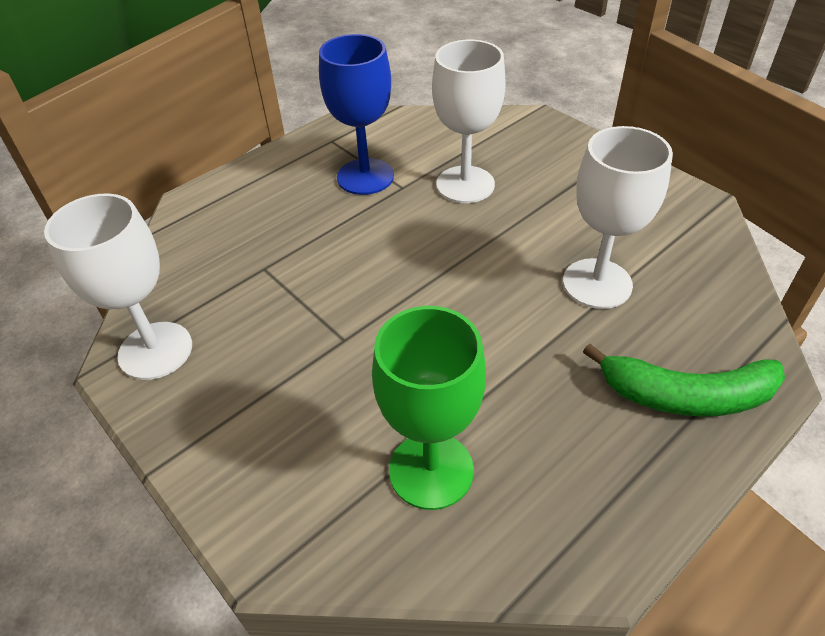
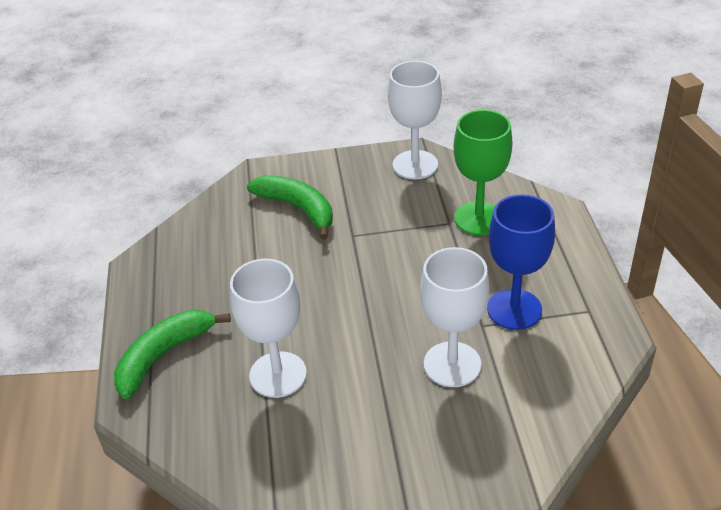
camera: 125 degrees right, 5 degrees down
green goblet [372,306,486,510] -> green goblet moved to [454,110,513,235]
none -> green banana [247,175,333,240]

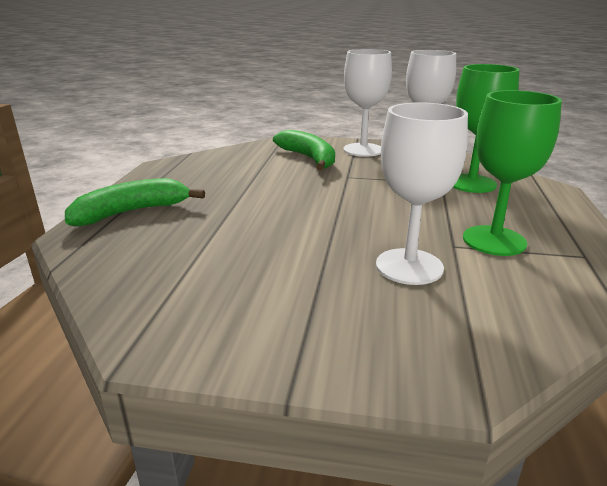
camera: 15 degrees right, 15 degrees down
white goblet [230,259,307,398] -> white goblet moved to [343,49,392,157]
blue goblet [487,194,555,330] -> green goblet [463,90,562,256]

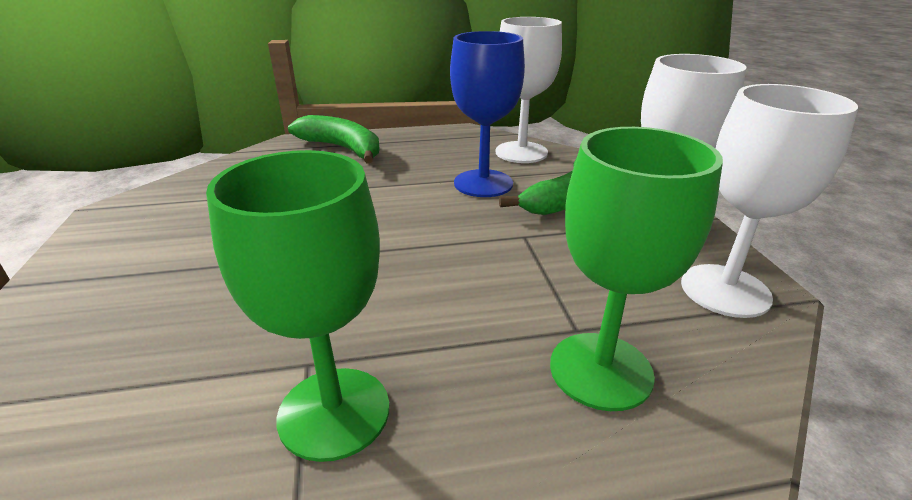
camera: 70 degrees right, 5 degrees up
white goblet [376,102,468,285] -> white goblet moved to [495,17,562,163]
none -> blue goblet [450,31,525,197]

